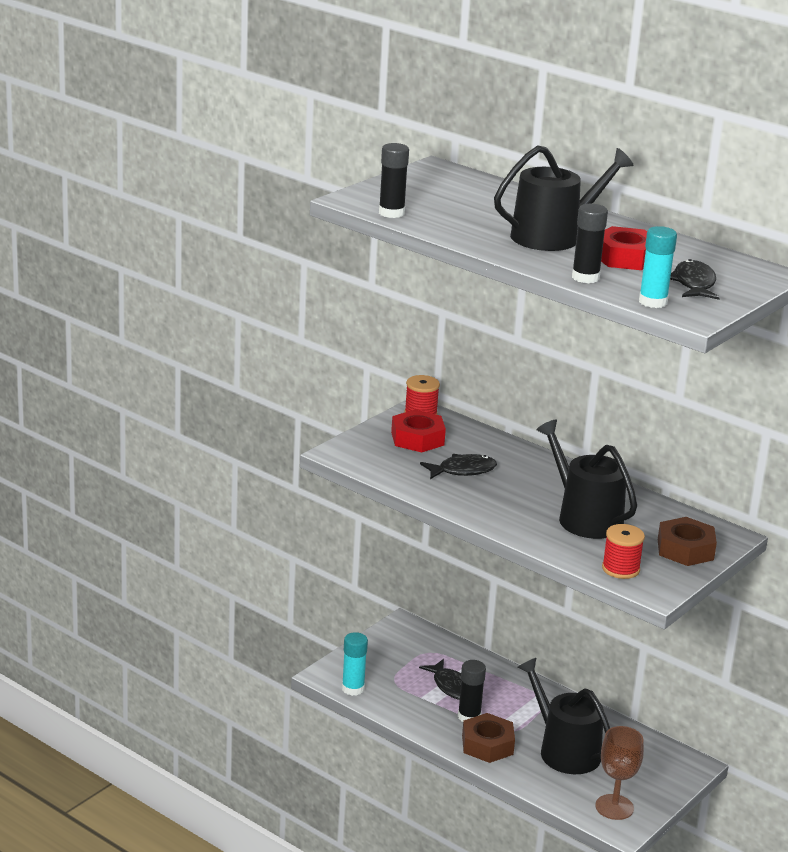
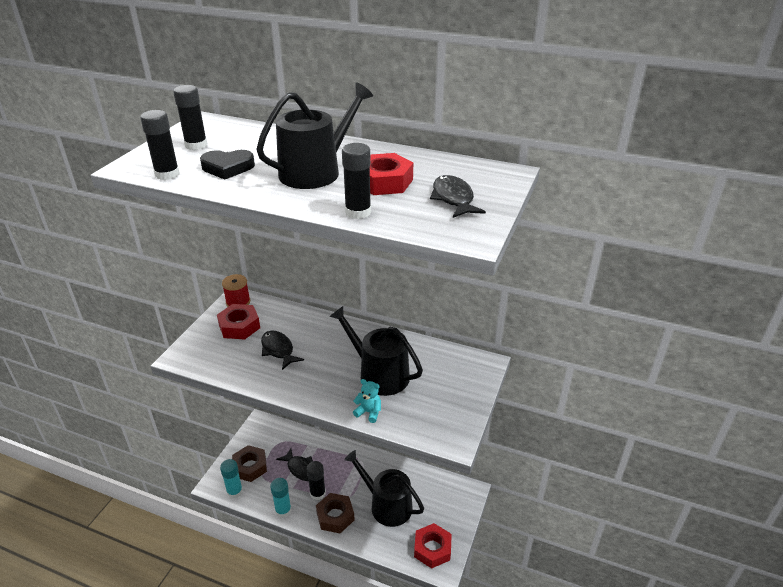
camera: 15 degrees left, 10 degrees up
black fish [420,454,497,479] -> black fish turned 90 degrees counterclockwise [261,330,304,370]
brown goblet [595,726,644,820] -> red nut [414,523,452,569]
red spool [602,524,645,579] -> none
turquoise glue stick [639,226,677,308] -> turquoise glue stick moved to [270,478,292,518]
brown nut [658,517,717,566] -> brown nut moved to [232,445,267,482]
none -> black glue stick [173,85,207,150]
none -> black heart [200,150,255,179]
none -> turquoise teddy bear [353,379,381,423]

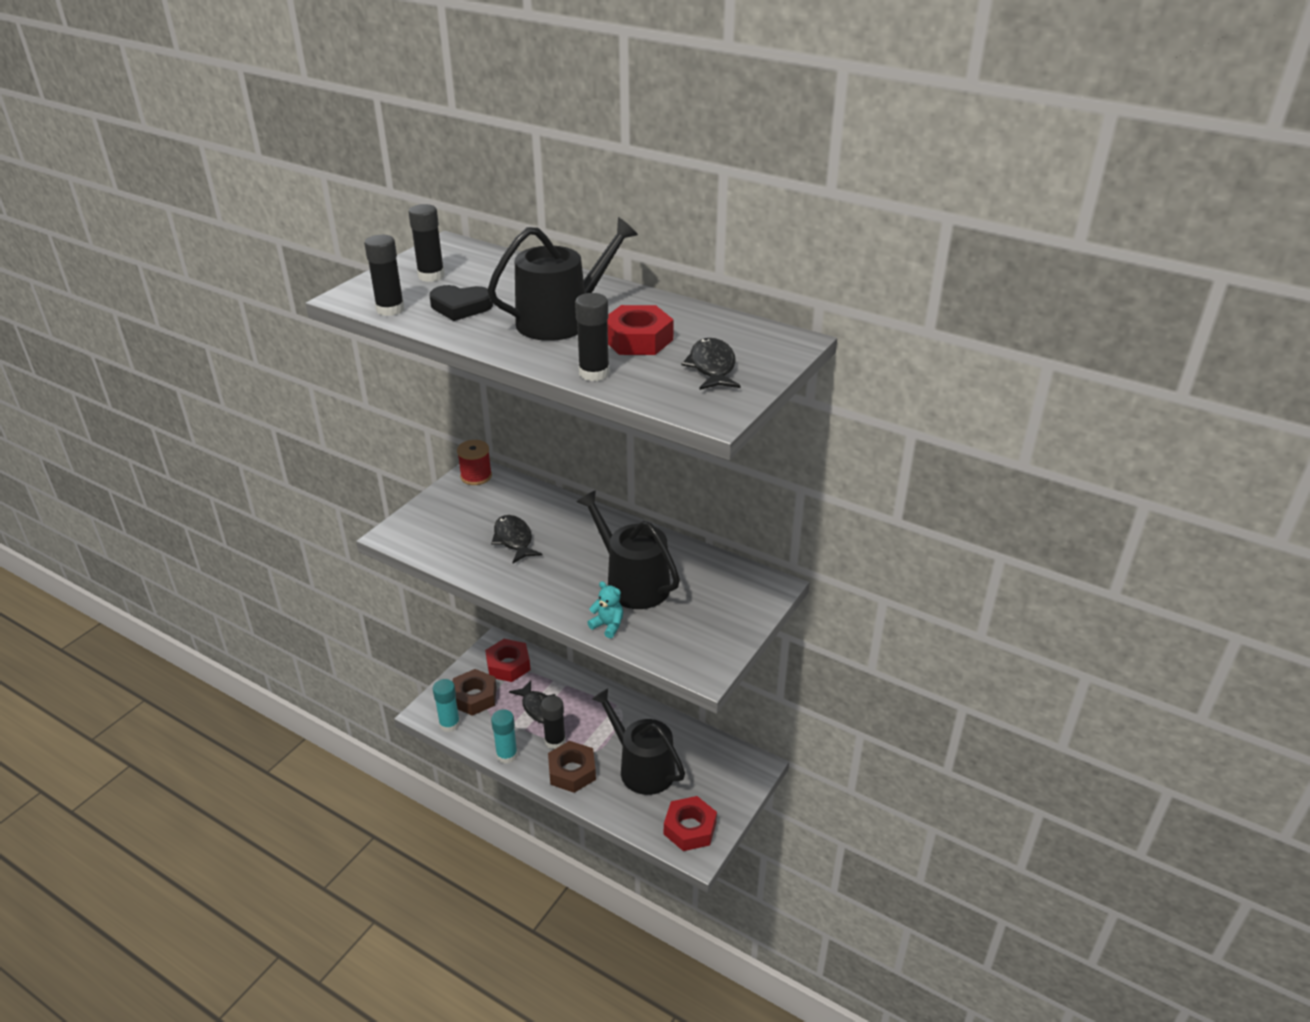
camera: 10 degrees right, 0 degrees up
red nut [217,304,260,340] -> red nut moved to [485,639,531,682]

